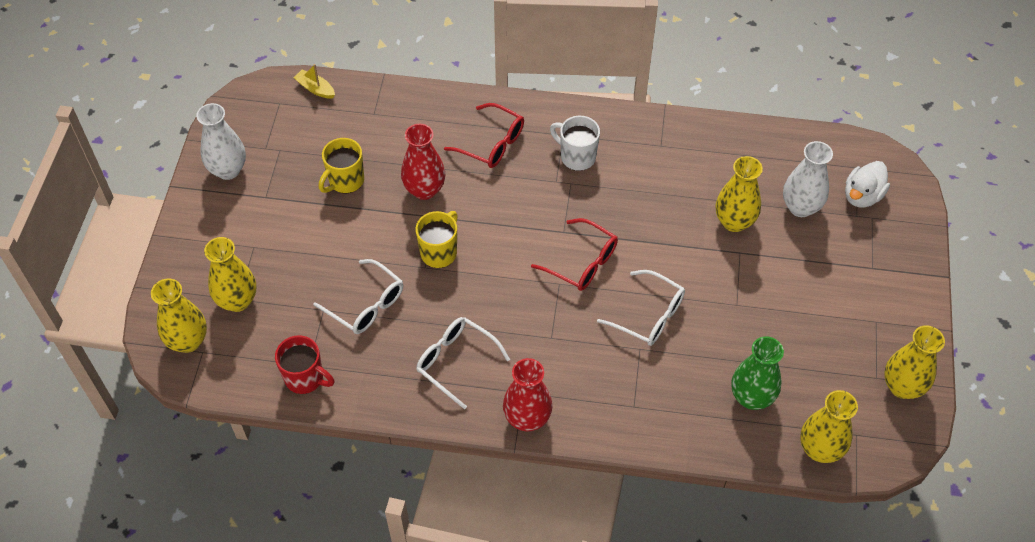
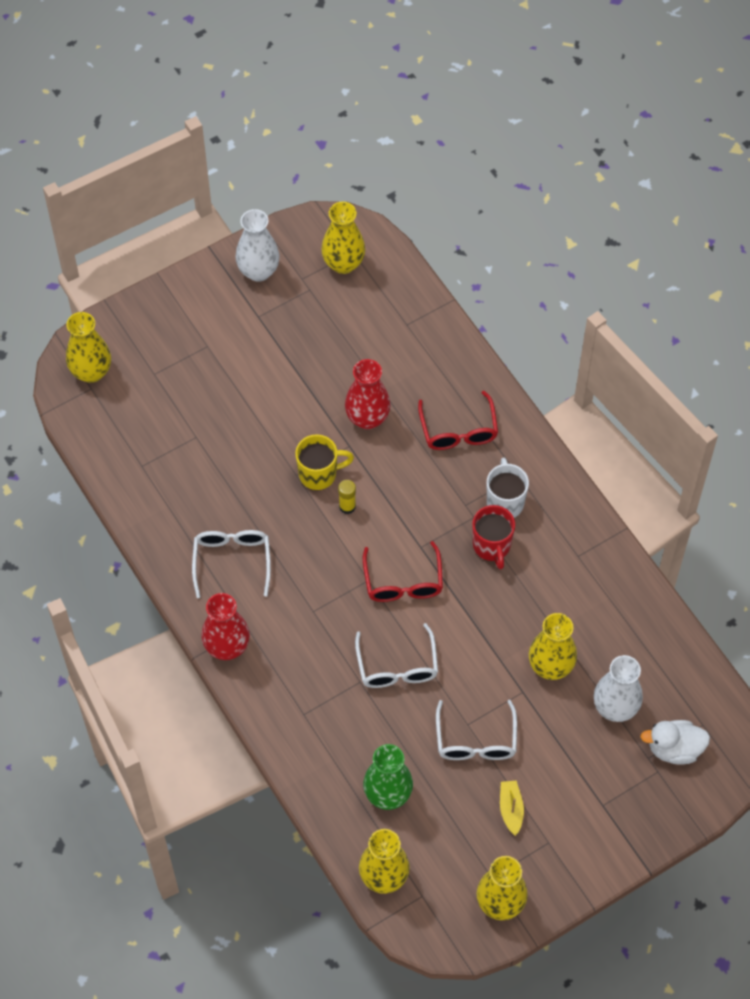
camera: 50 degrees right, 5 degrees up
yellow vase [204,237,256,312] -> yellow vase moved to [321,202,365,274]
red mug [275,335,334,394] -> red mug moved to [472,505,515,570]
yellow boat [294,64,335,99] -> yellow boat moved to [500,780,524,836]
white glasses [313,259,403,334] -> white glasses moved to [436,700,517,760]
yellow mug [319,138,364,193] -> none
none -> yellow glue stick [338,480,356,514]

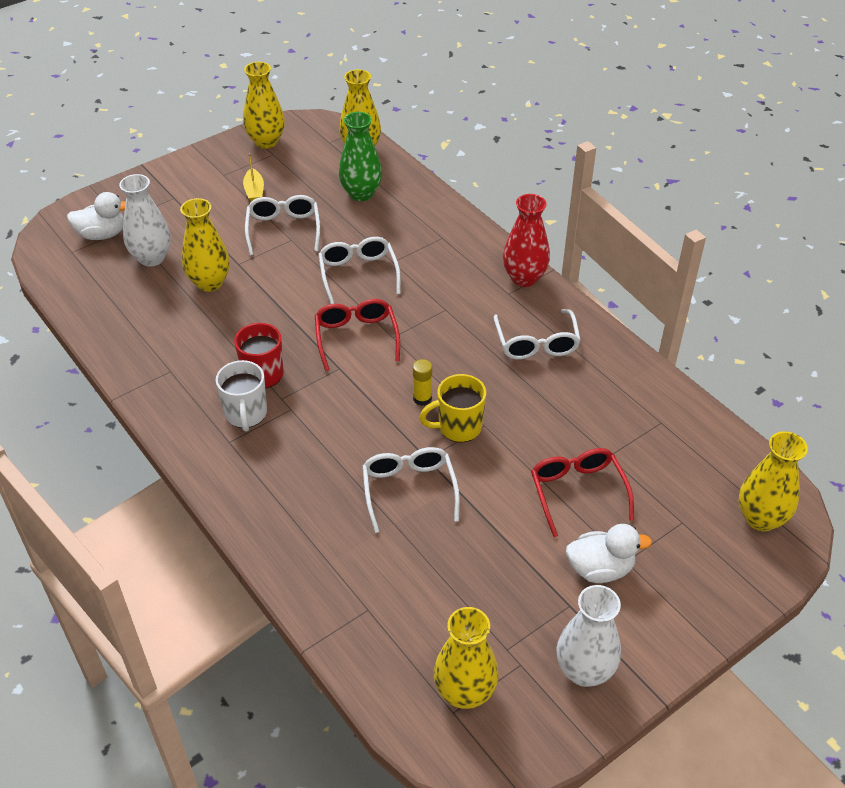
camera: 175 degrees right, 15 degrees down
red vase [345,359,391,429] -> white glasses [362,447,460,533]
red glasses [418,391,498,450] -> red glasses moved to [531,448,634,537]
none -> white duck [566,524,652,583]

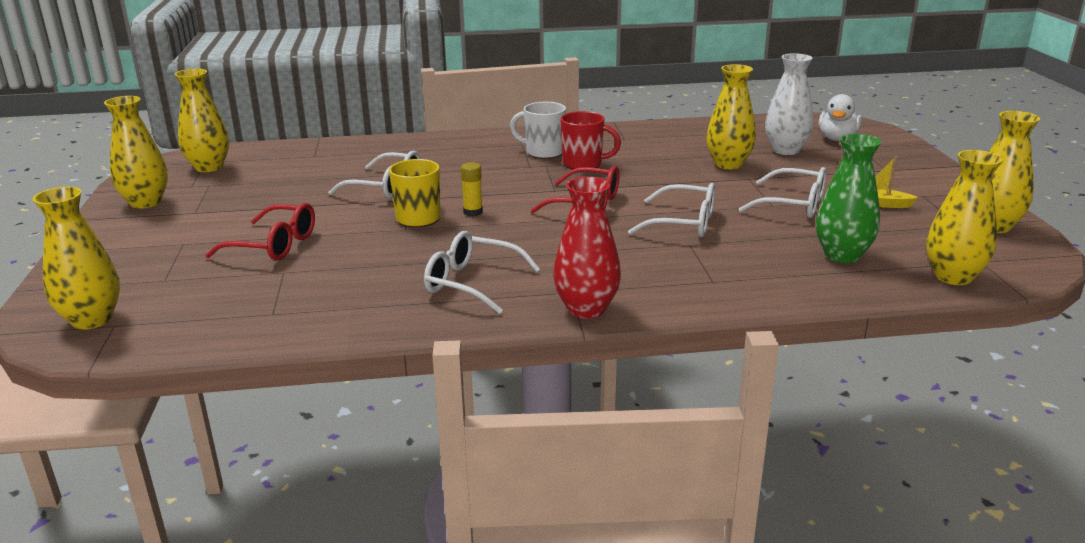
camera: 120 degrees right, 20 degrees down
white vase [556,585,621,687] -> yellow vase [104,96,168,209]
white duck [566,524,652,583] -> none

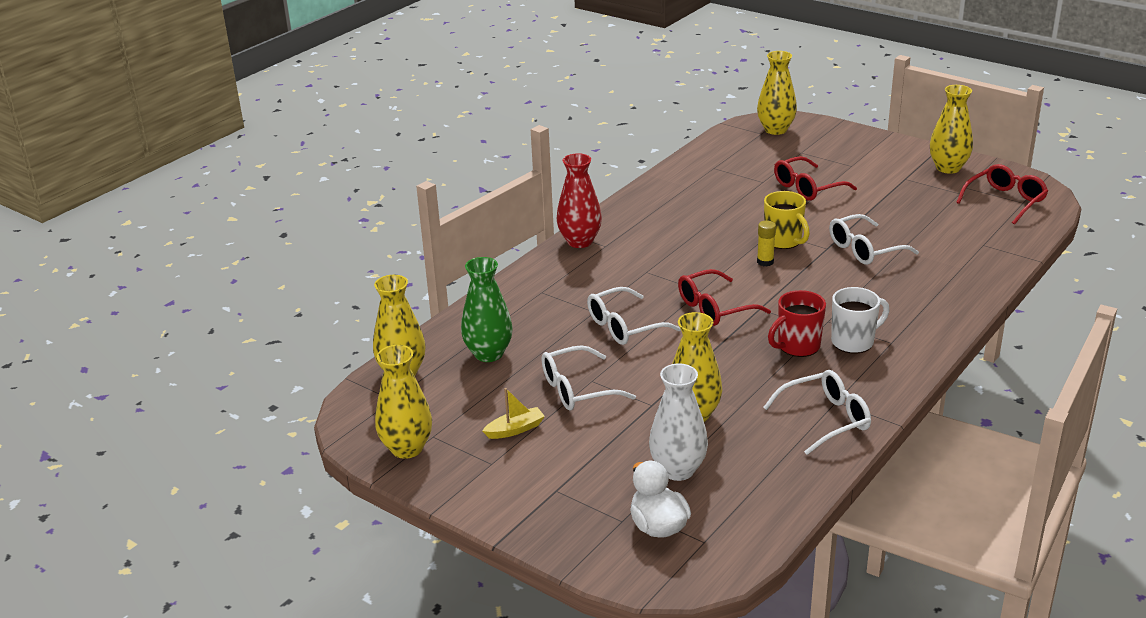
camera: 135 degrees right, 5 degrees up
yellow vase [175,69,229,172] -> red glasses [956,164,1048,225]
white glasses [424,231,540,314] -> white glasses moved to [763,370,871,455]

